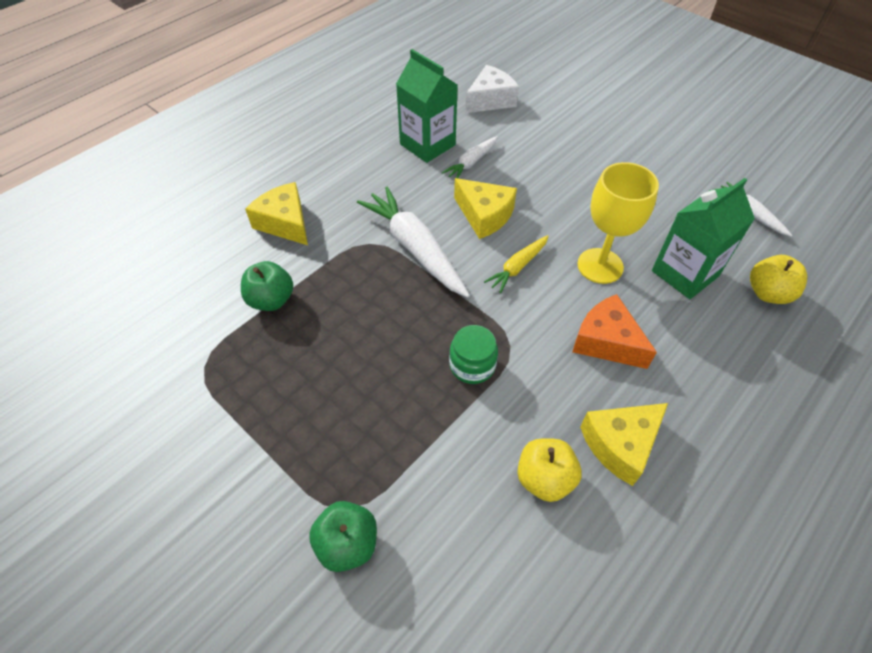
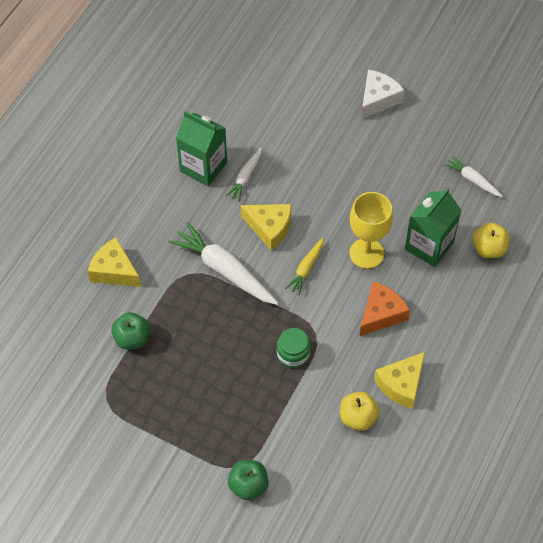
camera: 15 degrees left, 5 degrees up
white cheese [465,65,519,113] -> white cheese moved to [361,70,404,119]
orange cheese [572,294,657,369] -> orange cheese turned 105 degrees clockwise [360,282,410,336]

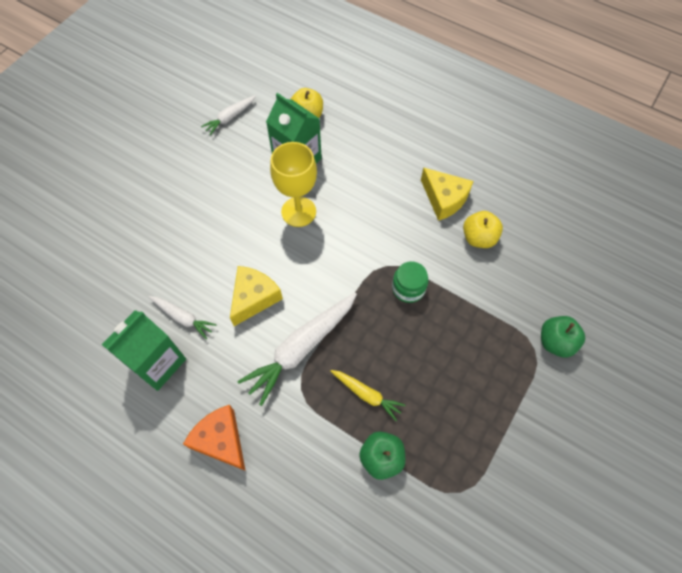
camera: 85 degrees left, 5 degrees up
yellow cheese [87,238,141,287] -> none
yellow carrot [285,237,324,295] -> yellow carrot moved to [330,370,406,421]
orange cheese [360,282,410,336] -> orange cheese moved to [183,405,246,471]
white cheese [361,70,404,119] -> none

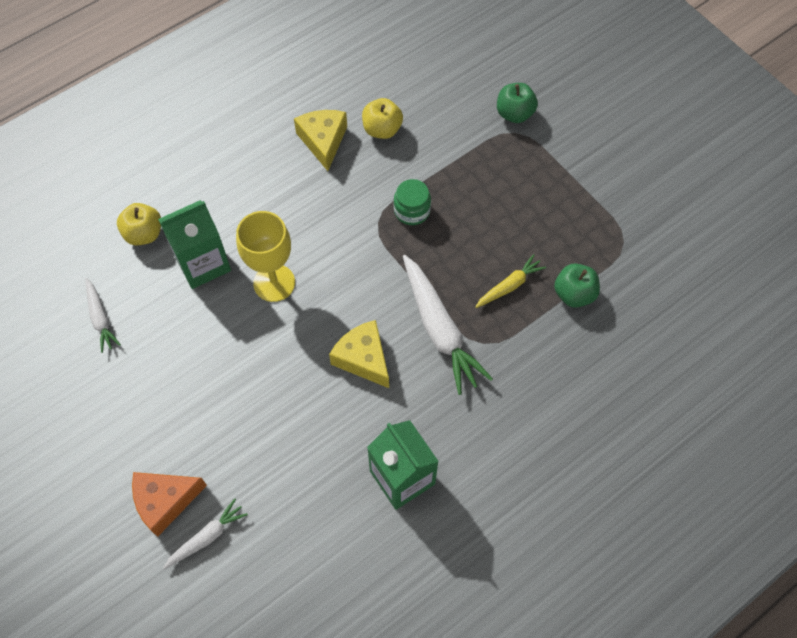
camera: 70 degrees left, 0 degrees up
white carrot [149,296,217,339] -> white carrot moved to [163,498,248,569]
orange cheese [183,405,246,471] -> orange cheese moved to [132,472,207,537]
yellow cheese [421,167,474,221] -> yellow cheese turned 75 degrees counterclockwise [294,110,347,171]

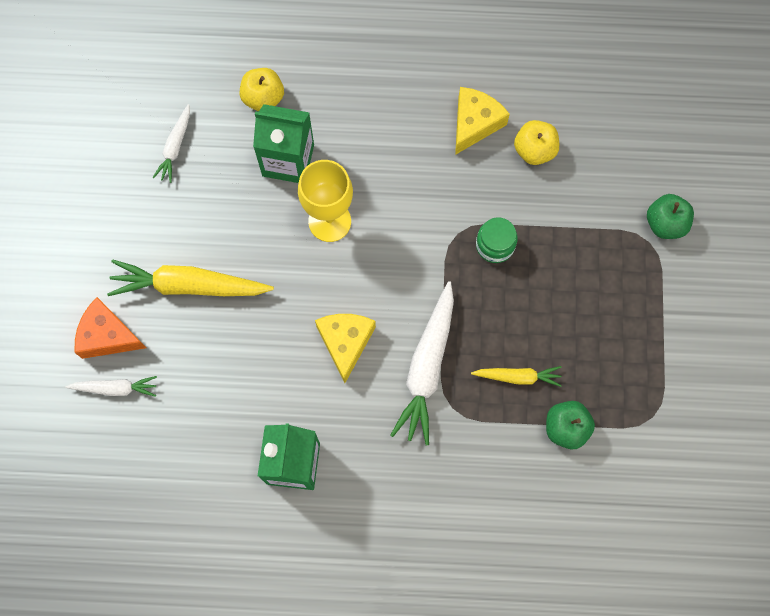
camera: 40 degrees right, 10 degrees up
none -> yellow carrot [107,260,274,296]

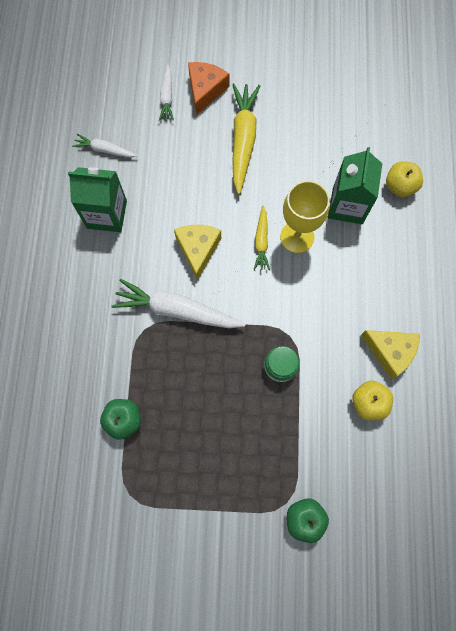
camera: 90 degrees right, 0 degrees up
white carrot [152,104,190,183] -> white carrot moved to [72,134,138,158]
yellow cheese [315,314,376,383] -> yellow cheese turned 90 degrees counterclockwise [174,225,221,280]
yellow carrot [471,366,562,387] -> yellow carrot moved to [254,205,270,270]

